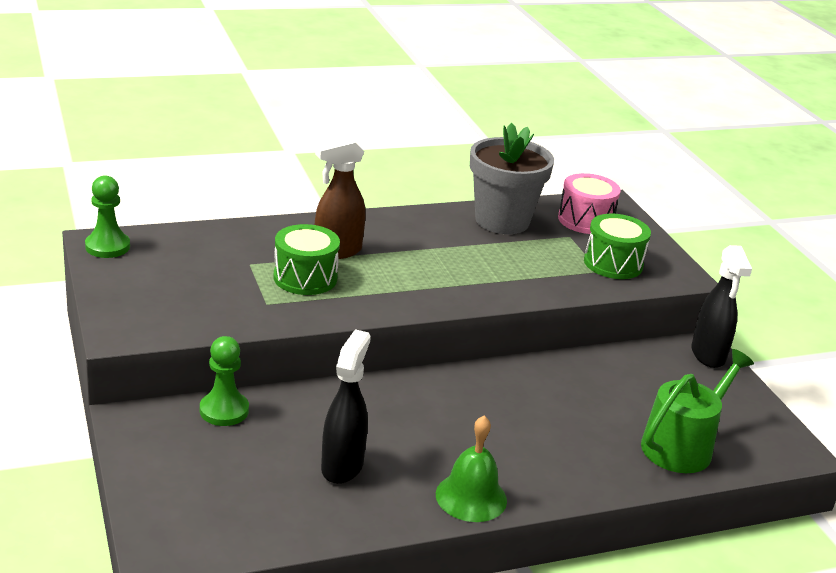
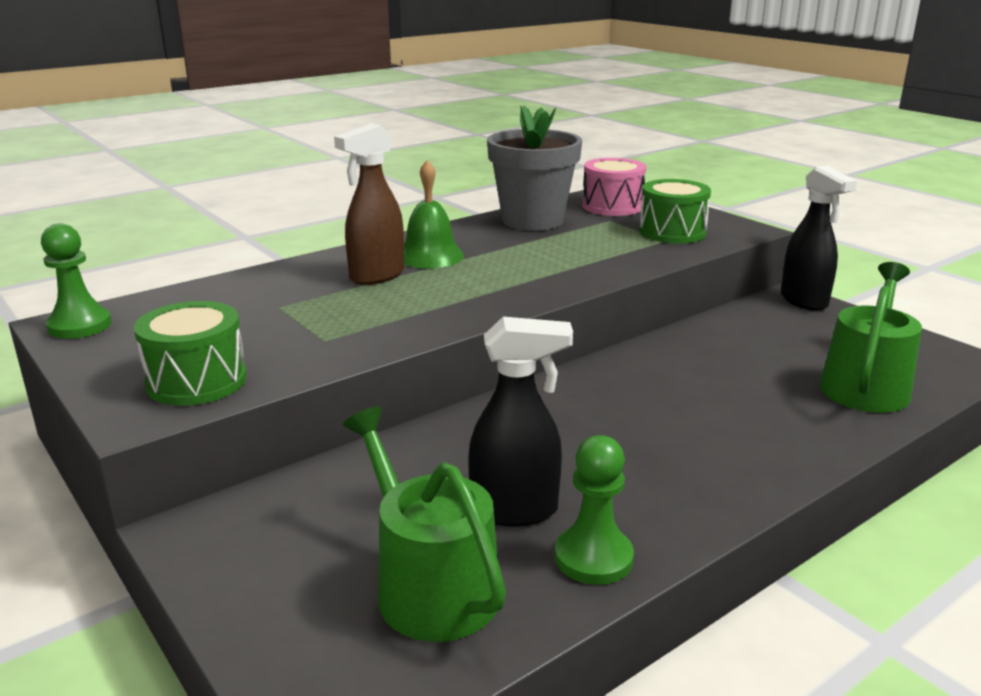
camera: 15 degrees left, 5 degrees down
green pawn [200,336,249,426] -> green pawn moved to [555,435,634,585]
green drum [274,224,340,295] -> green drum moved to [134,301,247,406]
black spray bottle [321,329,371,484] -> black spray bottle turned 90 degrees clockwise [468,317,573,526]
green bell [436,415,507,522] -> green bell moved to [404,160,464,269]
none -> green watering can [343,407,506,642]

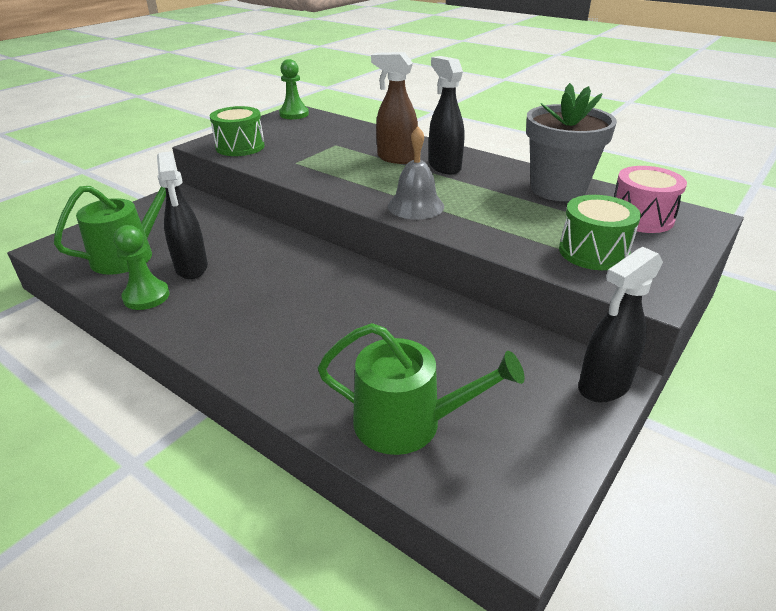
camera: 75 degrees right, 10 degrees up
green bell [404,160,464,269] -> black spray bottle [429,56,464,174]
none -> grey bell [388,127,444,220]

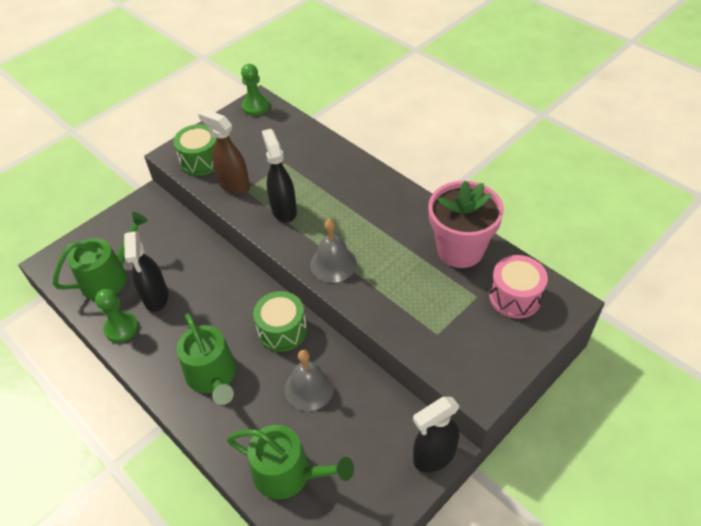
camera: 10 degrees right, 15 degrees up
brown spray bottle [371,52,418,164] -> brown spray bottle moved to [198,109,250,194]
black spray bottle [429,56,464,174] -> black spray bottle moved to [262,129,297,222]
grey flower pot [526,83,617,201] -> pink flower pot [428,181,504,268]
green drum [559,195,641,270] -> green drum moved to [253,291,307,352]
none -> green watering can [177,314,236,405]
none -> grey bell [285,350,334,411]

